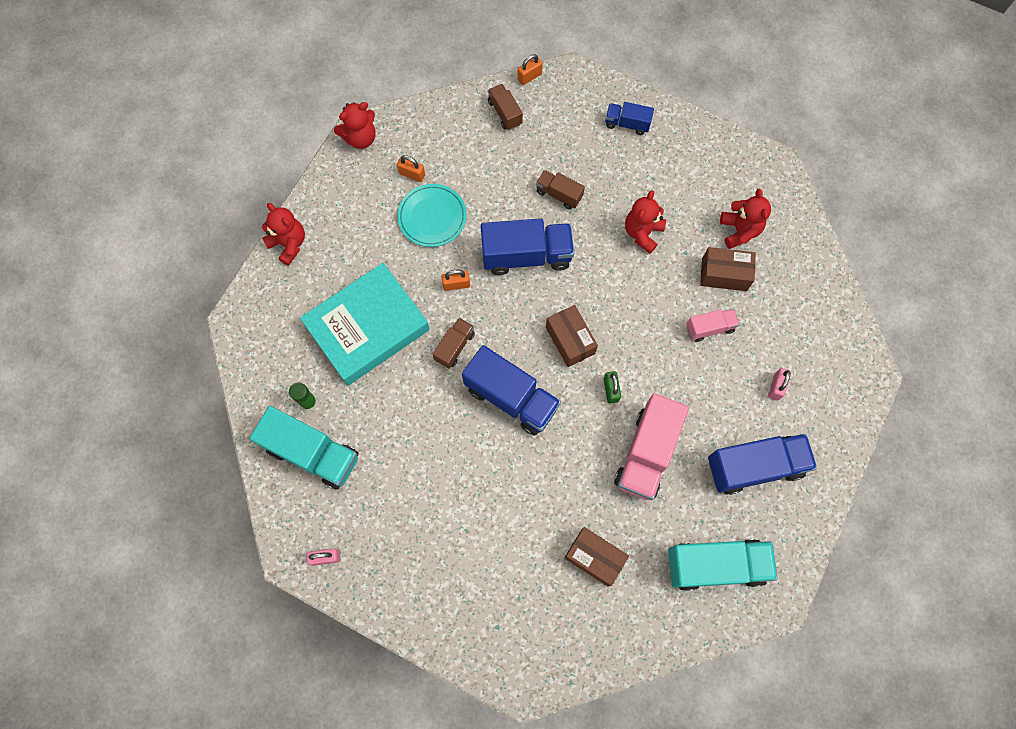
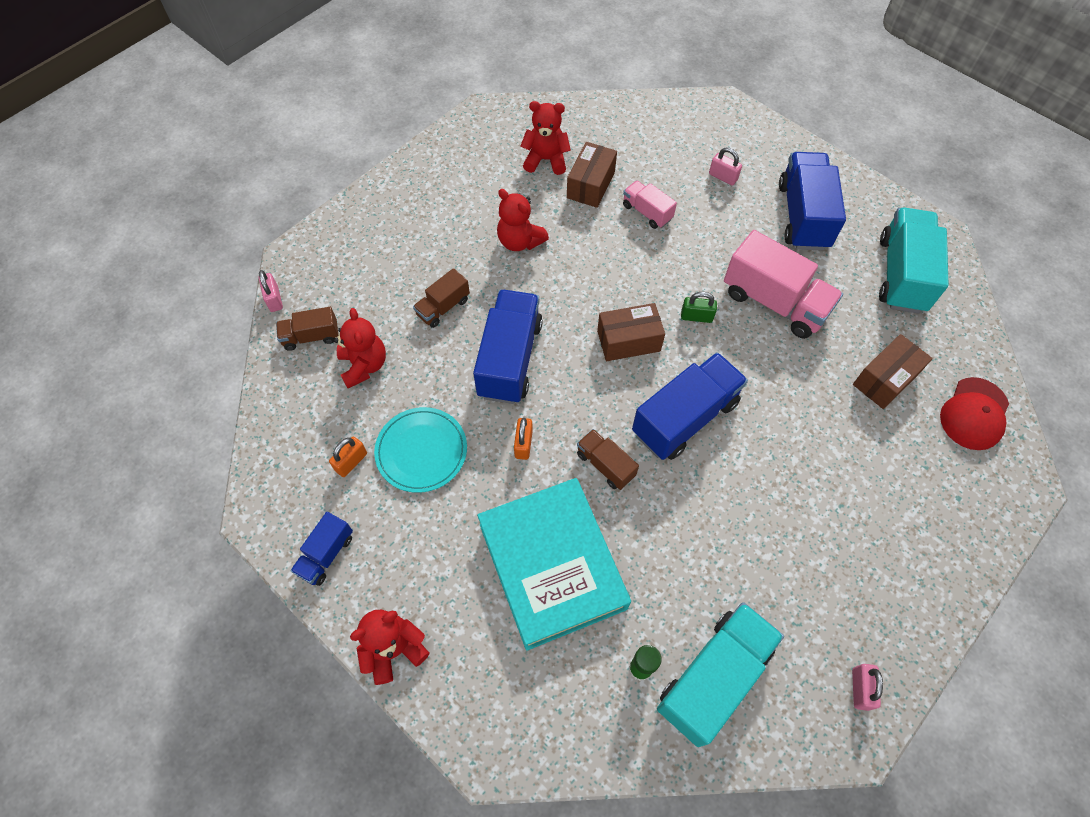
camera: 75 degrees left, 10 degrees down
red teddy bear [334,102,376,149] -> red teddy bear moved to [334,308,386,388]
orange padlock [517,54,543,85] -> pink padlock [259,270,283,312]
blue truck [606,102,654,135] -> blue truck moved to [290,512,353,586]
pink truck [686,309,740,342] -> pink truck turned 45 degrees counterclockwise [623,180,677,229]
none -> red cap [940,377,1009,450]

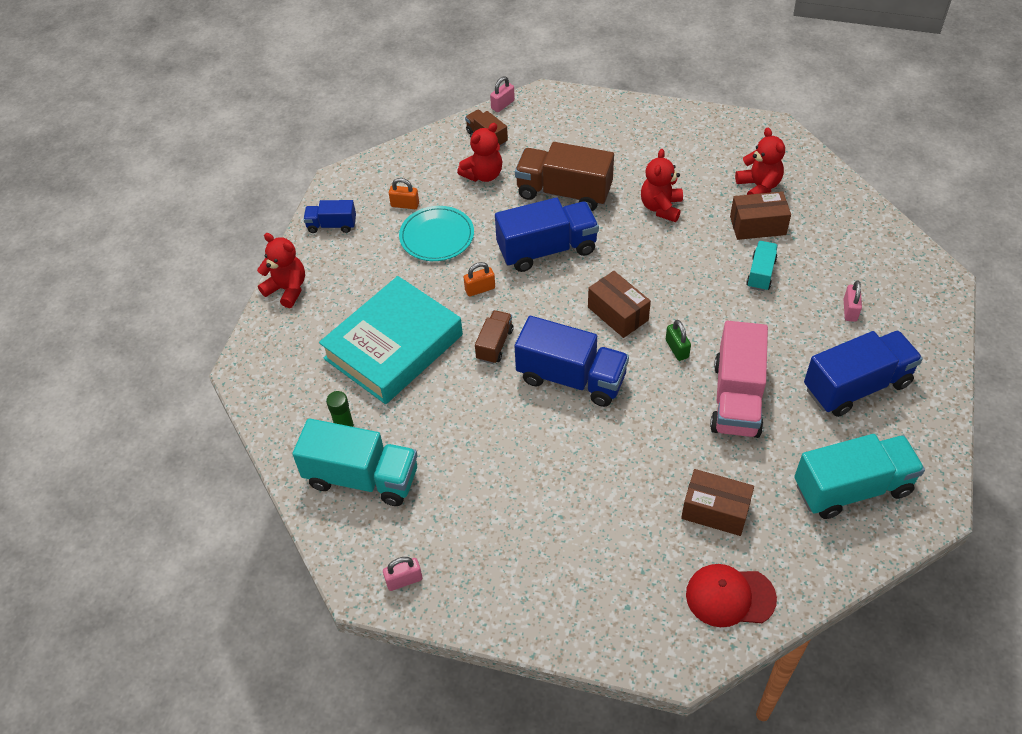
camera: 65 degrees right, 10 degrees down
brown truck [413,268,470,328] -> brown truck [515,142,614,211], size x1.89
pink truck [623,180,677,229] -> turquoise truck [746,241,778,291]

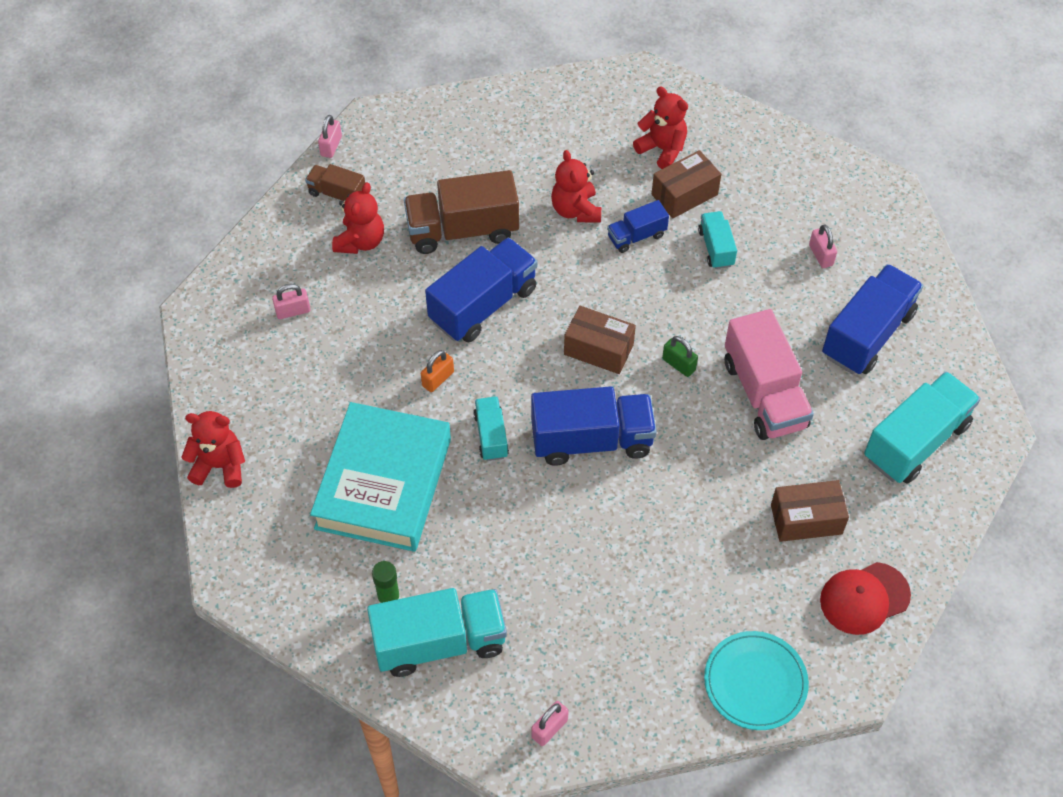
camera: 30 degrees left, 5 degrees up
blue truck [303,200,356,233] -> blue truck moved to [607,200,669,253]
orange padlock [389,178,419,209] -> pink padlock [272,284,310,319]
turquoise plate [399,206,474,261] -> turquoise plate moved to [704,631,809,730]
brown truck [475,310,513,364] -> turquoise truck [473,396,509,461]

